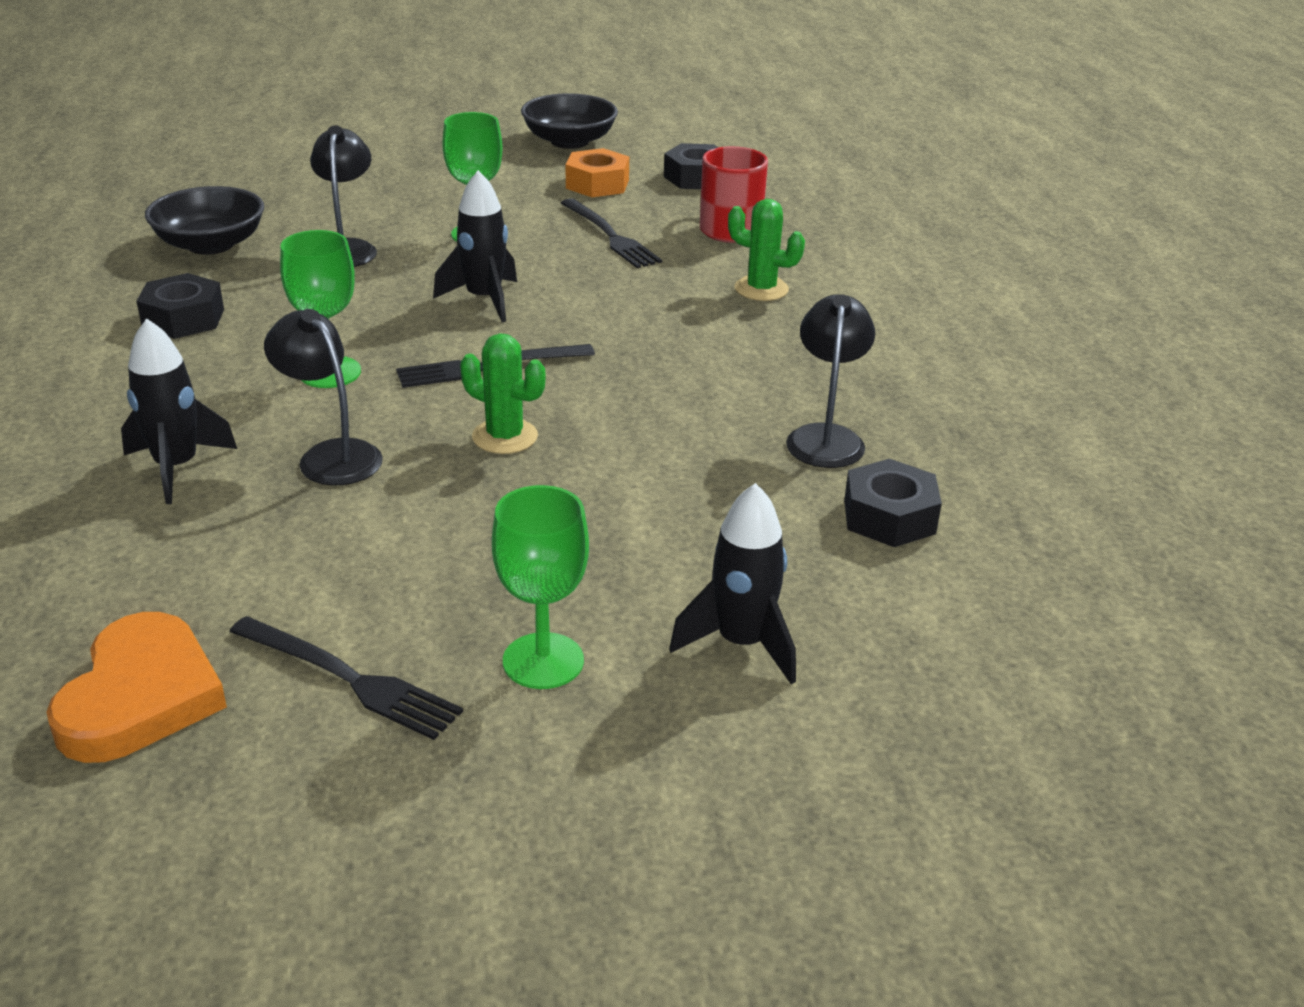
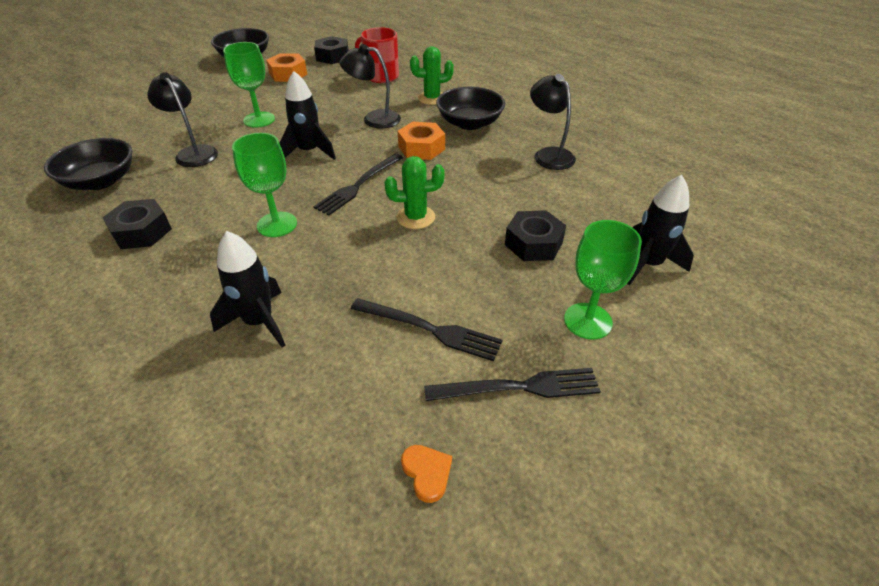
camera: 35 degrees left, 10 degrees up
orange heart [46,612,227,763] -> orange heart [401,445,452,503], size x0.45
black lamp [264,309,383,486] -> black lamp moved to [340,44,401,129]
black fork [561,198,662,268] -> black fork moved to [351,298,503,361]
black nut [844,459,942,547] -> black nut moved to [505,210,566,261]
none -> orange nut [398,122,445,160]
none -> black bowl [436,87,505,130]

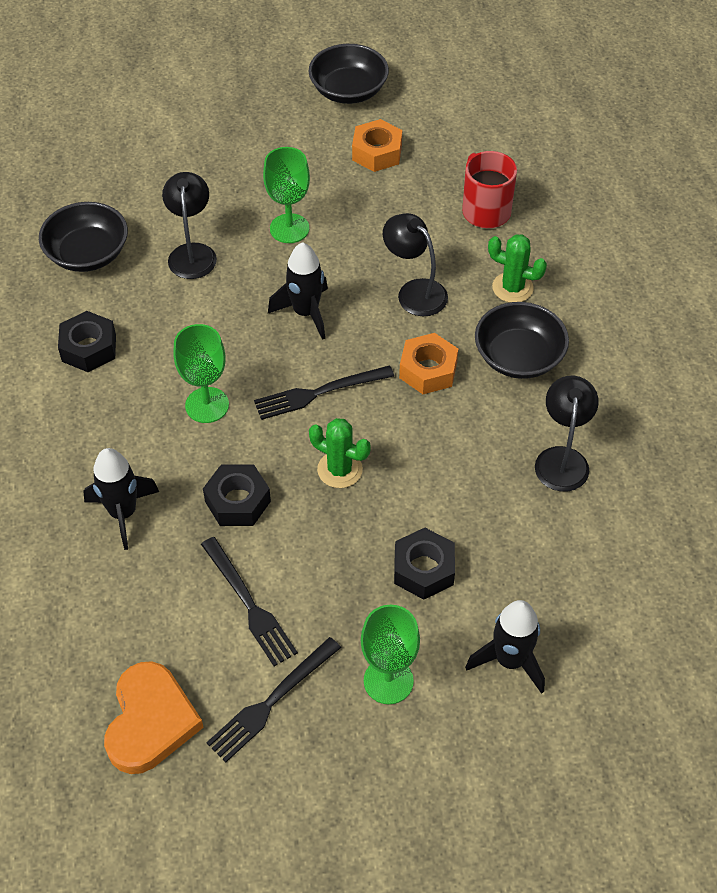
camera: 35 degrees right, 10 degrees up
black nut [314,36,349,64] -> black nut moved to [203,464,271,526]
orange heart [401,445,452,503] -> orange heart [104,661,204,774], size x2.23
black fork [424,368,601,401] -> black fork turned 105 degrees clockwise [206,637,341,762]

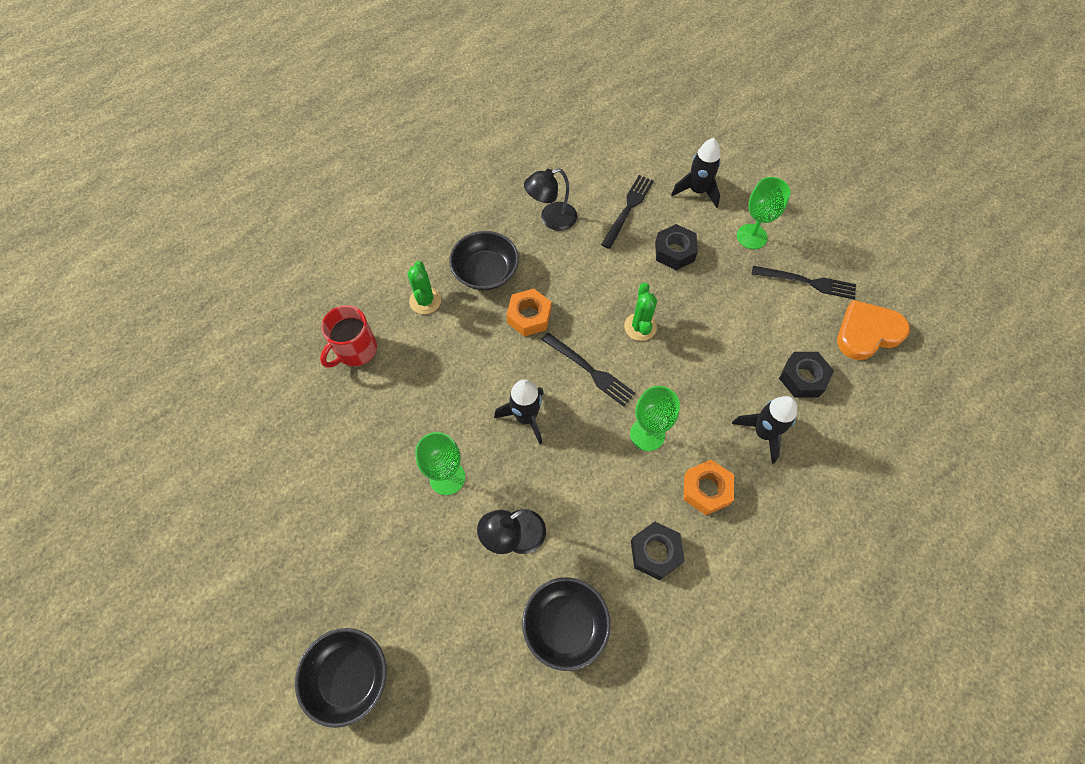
camera: 120 degrees left, 10 degrees up
black fork [201,537,298,666] -> black fork moved to [601,175,654,249]
black nut [203,464,271,526] -> black nut moved to [779,352,834,398]
black bowl [309,44,389,104] -> black bowl moved to [295,628,387,728]
orange nut [352,119,402,172] -> orange nut moved to [684,460,734,515]
black lamp [383,213,448,316] -> none

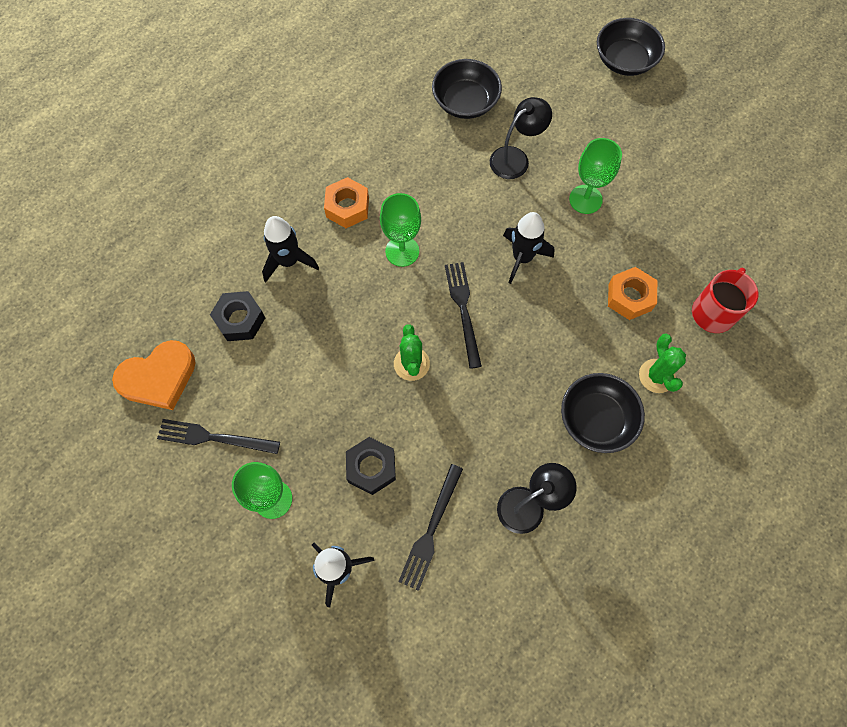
camera: 175 degrees right, 5 degrees up
orange nut [506,289,551,337] -> orange nut moved to [608,267,657,320]
black fork [541,332,635,406] -> black fork turned 45 degrees clockwise [445,262,482,369]
black nut [631,522,685,580] -> none

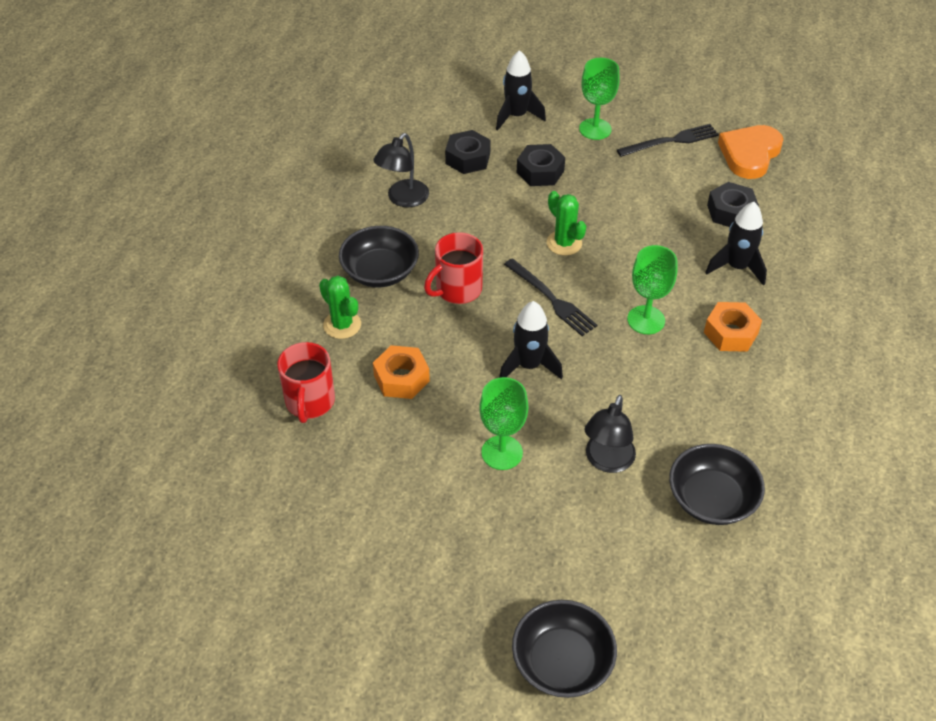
camera: 150 degrees right, 20 degrees down
black fork [398,464,463,591] -> black nut [445,130,491,174]
none -> red mug [424,232,483,304]

